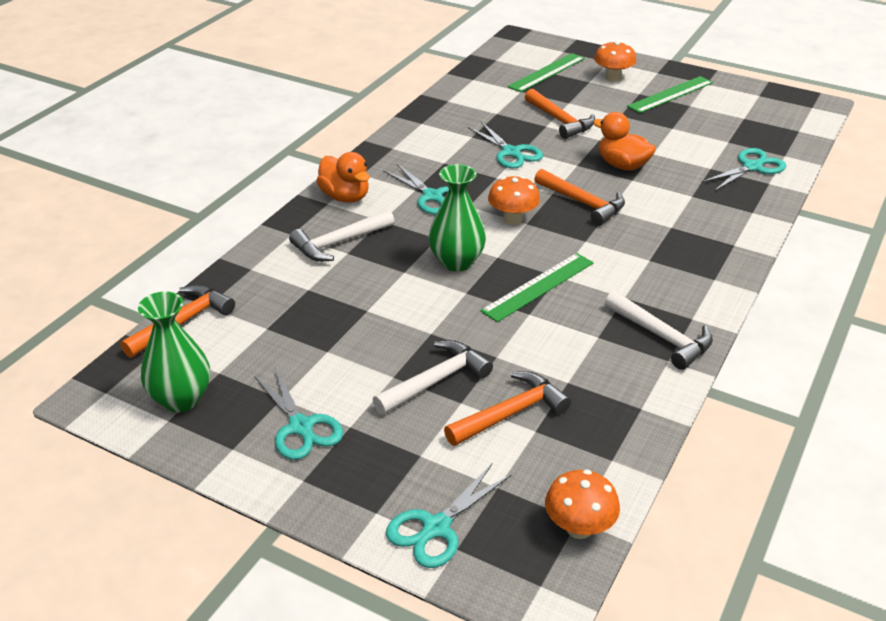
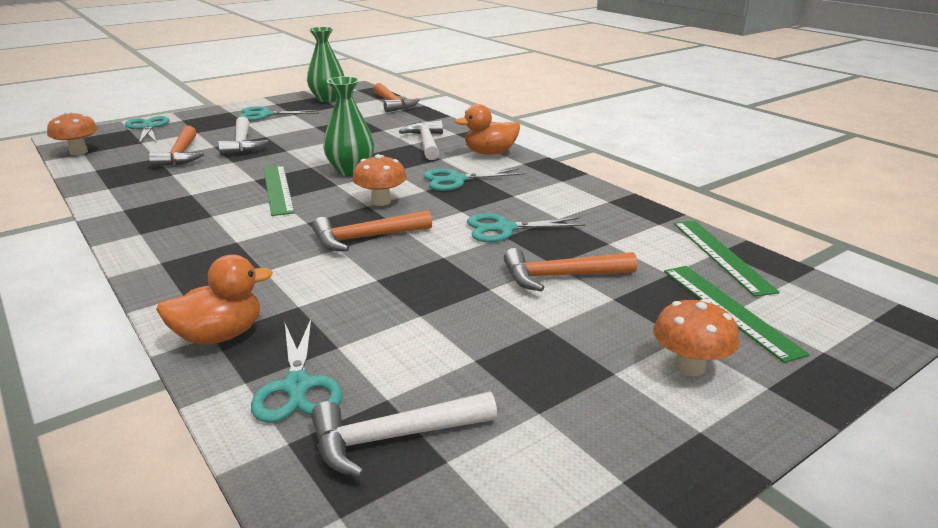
camera: 115 degrees right, 10 degrees down
orange duck [593,112,656,170] -> orange duck moved to [156,255,273,345]
white hammer [605,291,713,370] -> white hammer moved to [311,392,497,478]
green ruler [627,76,713,113] -> green ruler moved to [674,221,779,297]

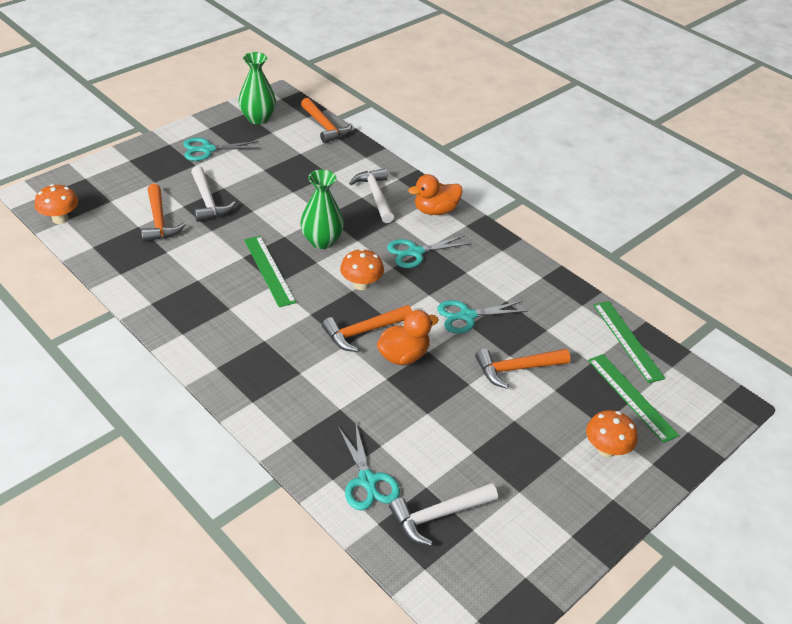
camera: 10 degrees left, 15 degrees up
turquoise scissors [125,116,170,144] -> none
orange duck [156,255,273,345] -> orange duck moved to [377,310,439,365]

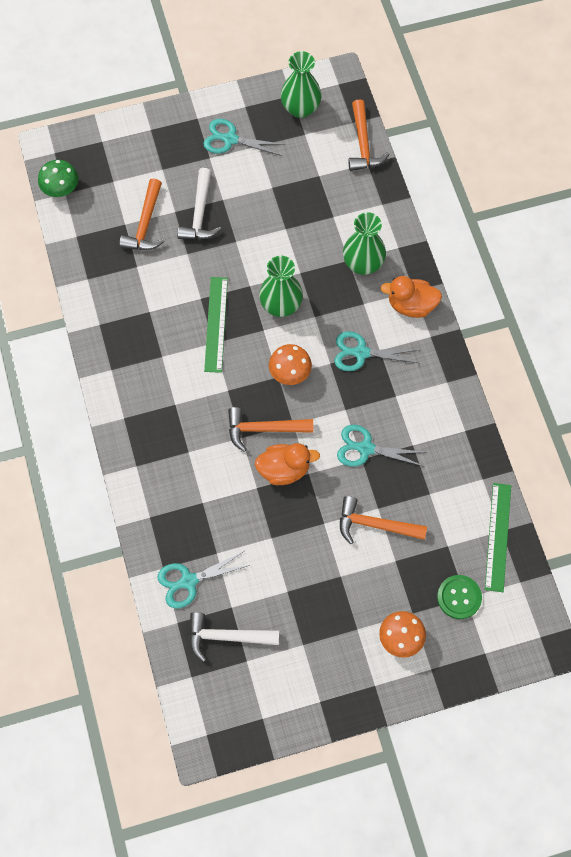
camera: 30 degrees right, 25 degrees up
orange mushroom [35,184,78,224] -> green mushroom [38,160,78,197]
turquoise scissors [338,424,400,510] -> turquoise scissors turned 60 degrees clockwise [157,551,250,608]
white hammer [349,168,394,223] -> green vase [343,212,386,275]
green ruler [588,354,679,443] -> green button [437,575,482,619]

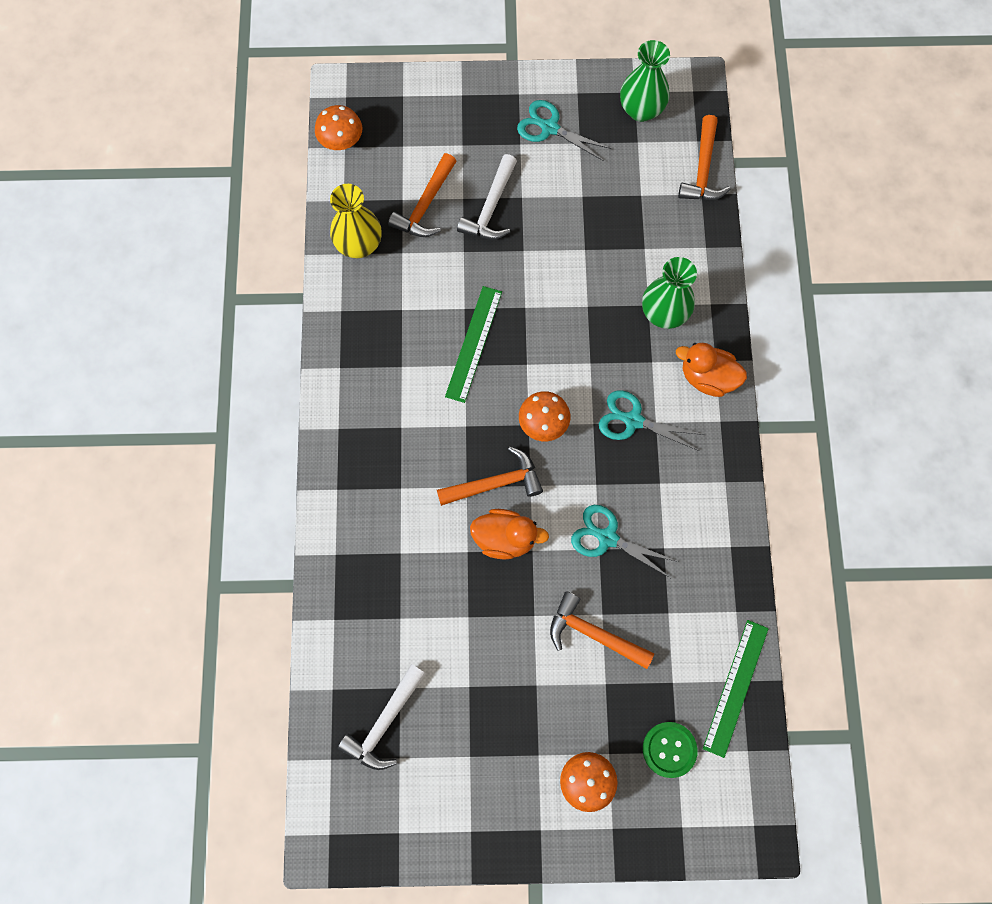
camera: 15 degrees right, 5 degrees up
green mushroom [38,160,78,197] -> orange mushroom [315,105,362,150]
turquoise scissors [157,551,250,608] -> none
white hammer [189,612,279,662] -> white hammer turned 75 degrees counterclockwise [338,664,426,770]
orange hammer [228,407,313,452] -> orange hammer turned 150 degrees clockwise [437,446,543,506]
green vase [259,256,303,317] -> none
none -> yellow vase [330,184,382,258]

